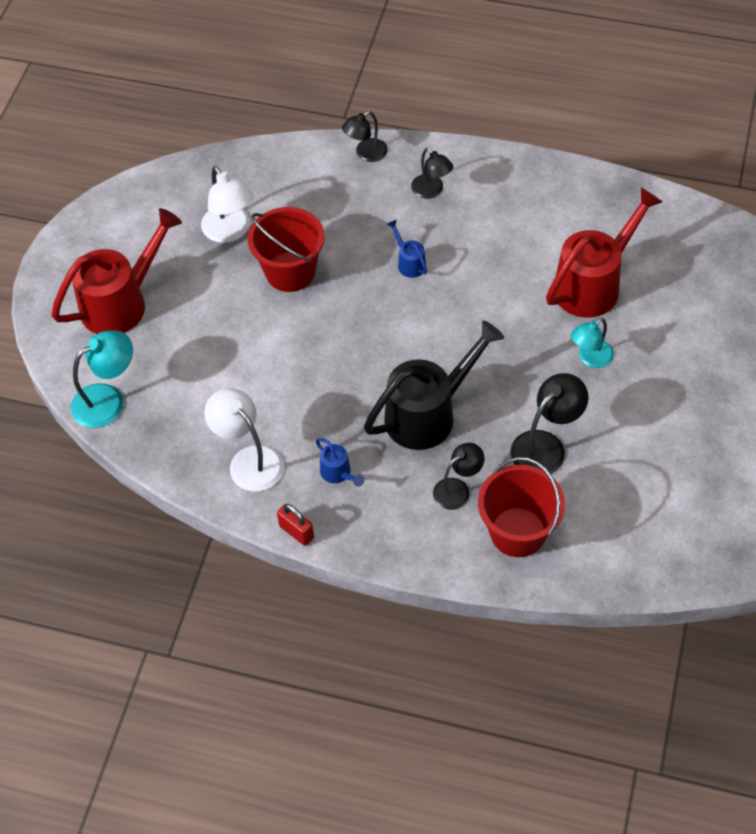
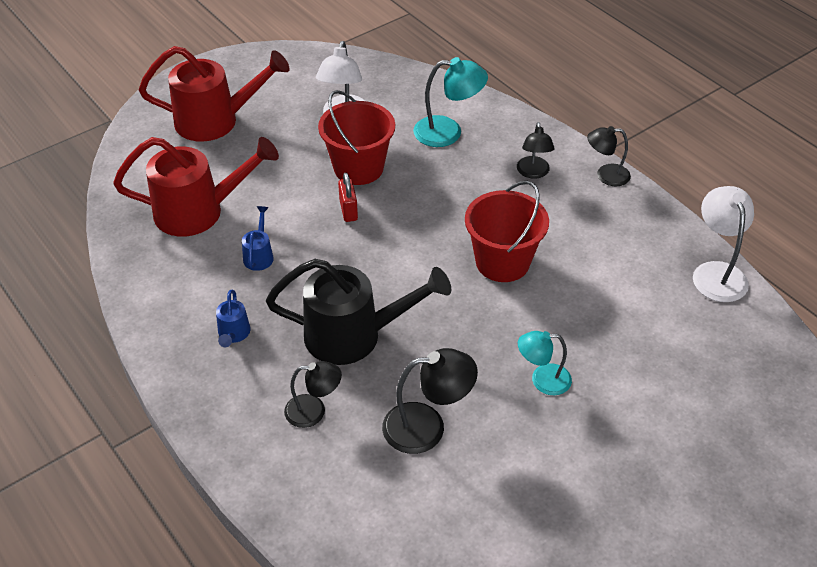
camera: 35 degrees right, 10 degrees down
turquoise lamp [71,331,133,428] -> turquoise lamp moved to [413,57,488,147]
white lamp [204,388,284,492] -> white lamp moved to [693,186,754,302]
red padlock [277,504,314,546] -> red padlock moved to [338,173,358,222]
black lamp [342,111,387,162] -> black lamp moved to [587,126,631,186]
blue watering can [387,219,427,278] -> blue watering can moved to [242,206,274,271]
red bucket [478,457,565,557] -> red bucket moved to [465,181,549,282]
red watering can [546,188,662,318] -> red watering can moved to [113,137,279,237]

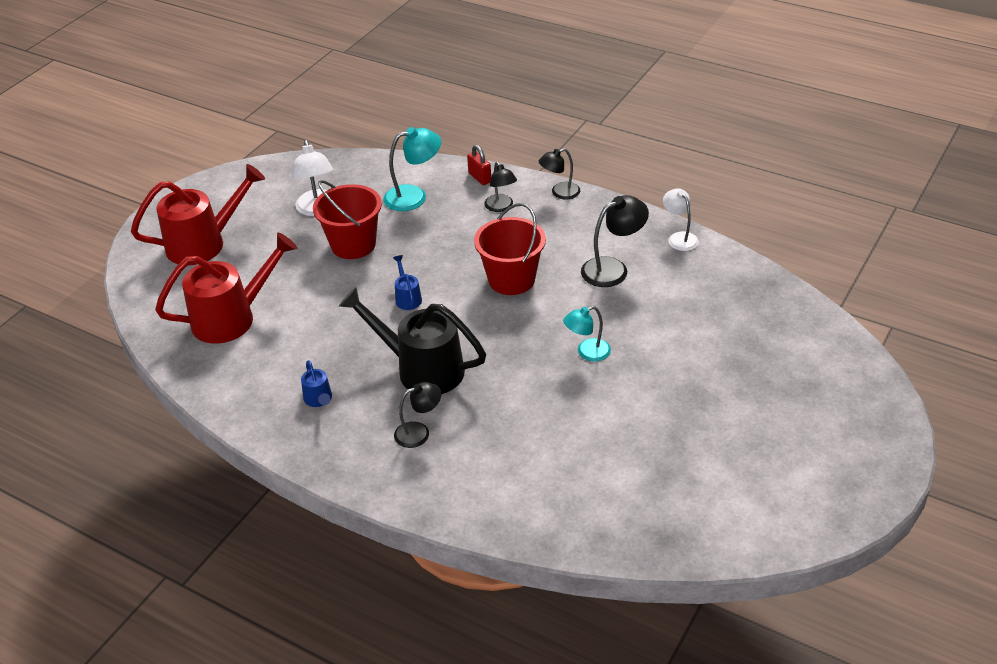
camera: 20 degrees left, 5 degrees down
blue watering can [242,206,274,271] -> blue watering can moved to [393,255,422,310]
black watering can [266,259,451,365] -> black watering can turned 135 degrees counterclockwise [339,287,486,394]
red padlock [338,173,358,222] -> red padlock moved to [467,145,491,185]
black lamp [382,348,478,454] -> black lamp moved to [581,195,649,287]
white lamp [693,186,754,302] -> white lamp [663,189,699,251], size x0.67

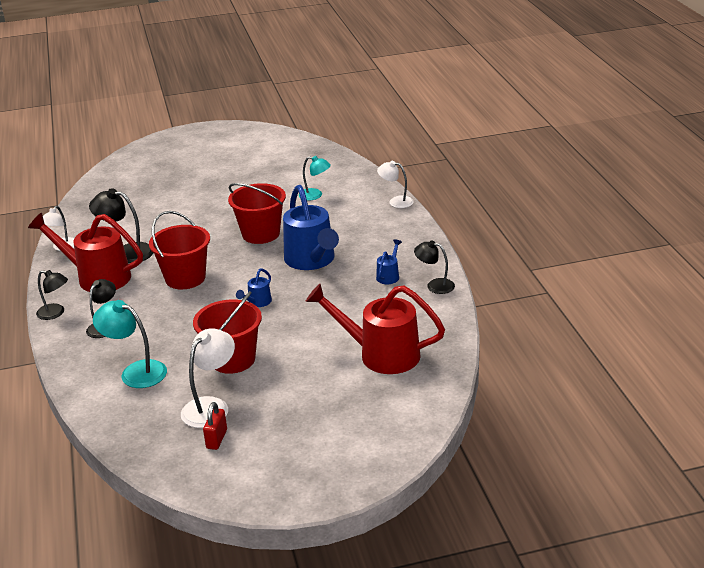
camera: 135 degrees left, 10 degrees down
red watering can [131,164,265,265] -> red watering can moved to [28,213,143,292]
black watering can [339,287,486,394] -> blue watering can [283,185,339,270]
black lamp [394,382,441,448] -> black lamp moved to [414,240,455,294]
red padlock [467,145,491,185] -> red padlock moved to [203,402,227,450]
turquoise lamp [563,306,611,362] -> turquoise lamp moved to [299,156,331,200]
none -> red bucket [228,183,286,244]
none -> white lamp [377,161,414,208]

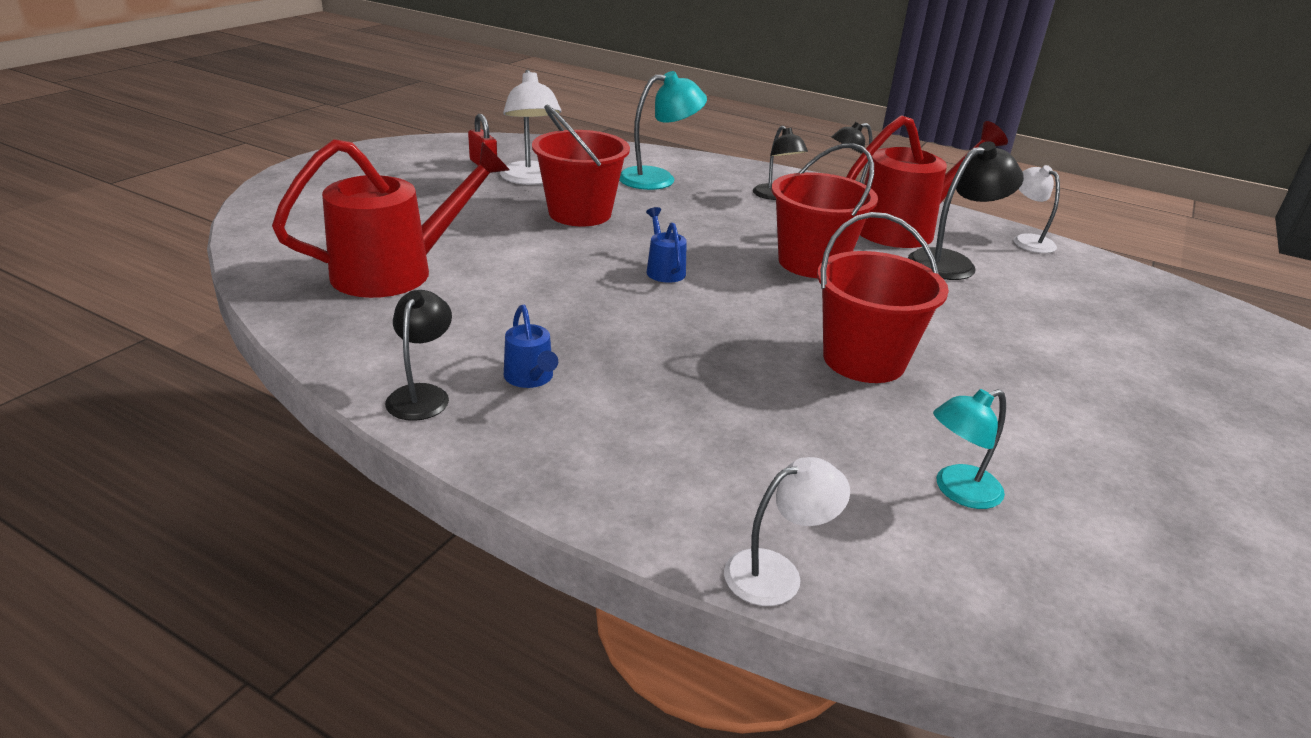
camera: 130 degrees right, 0 degrees up
blue watering can [283,185,339,270] -> none
black lamp [414,240,455,294] -> black lamp turned 60 degrees counterclockwise [385,290,452,421]

